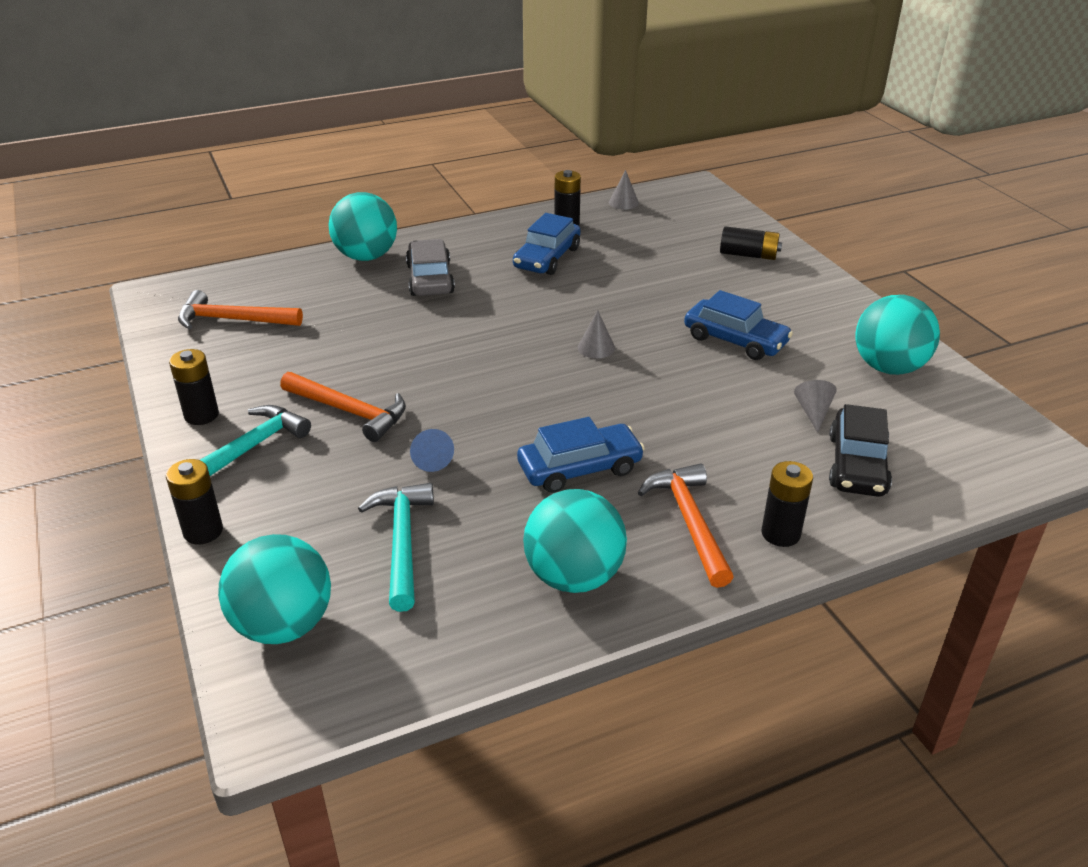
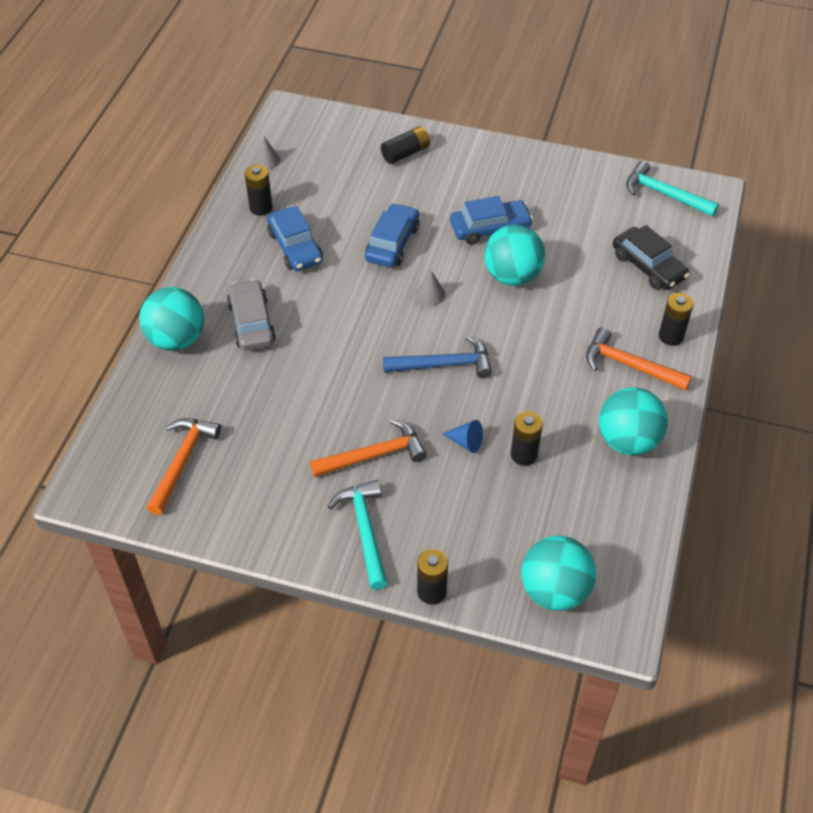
camera: 50 degrees left, 15 degrees up
black battery [169,349,219,425] -> black battery moved to [511,411,543,466]
orange hammer [178,290,303,329] -> orange hammer turned 150 degrees clockwise [147,418,221,515]
turquoise hammer [358,483,434,612] -> turquoise hammer moved to [626,161,719,216]
grey car [406,239,455,296] -> grey car turned 45 degrees clockwise [227,279,276,351]
blue car [517,417,645,493] -> blue car moved to [365,203,420,268]
grey cone [794,380,837,433] -> none
turquoise ball [856,295,940,375] -> turquoise ball moved to [484,225,545,286]
none -> blue hammer [383,336,492,378]

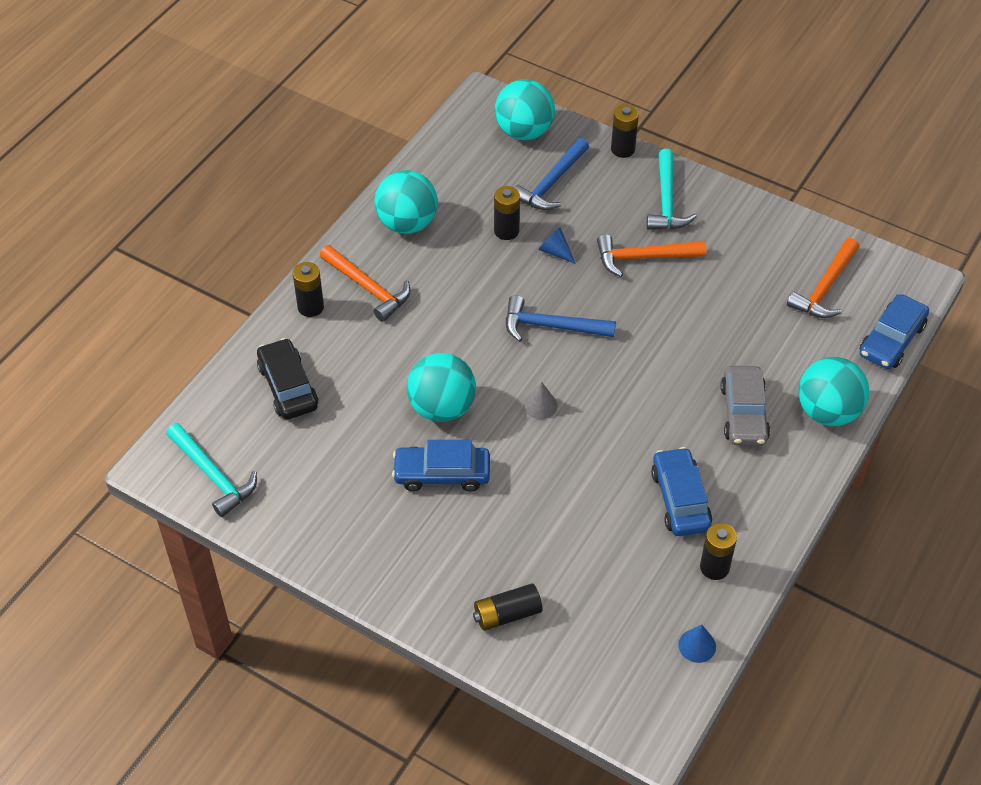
camera: 165 degrees left, 0 degrees up
grey cone [253,136,280,170] -> blue cone [678,625,716,663]
blue car [365,203,420,268] -> blue car moved to [860,294,929,369]
none -> blue hammer [514,138,589,210]

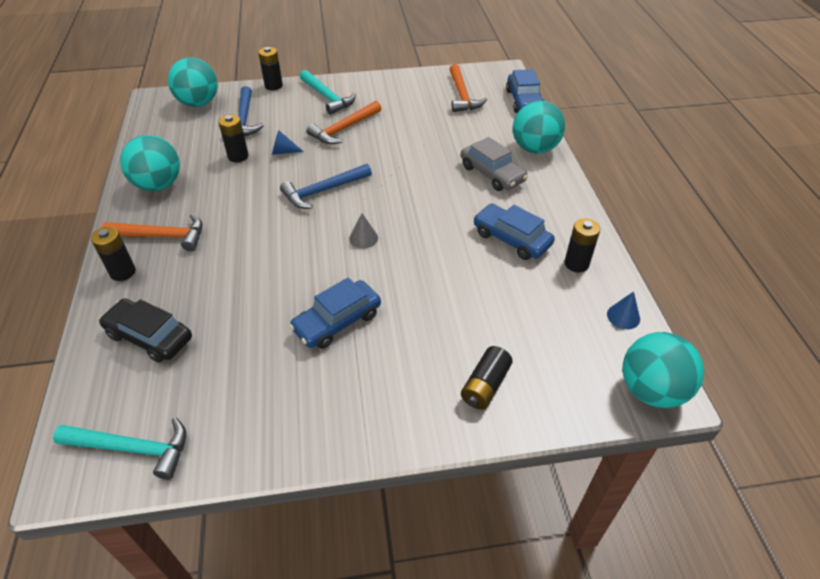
camera: 40 degrees left, 5 degrees down
turquoise ball [407,353,476,422] -> turquoise ball moved to [623,332,704,408]

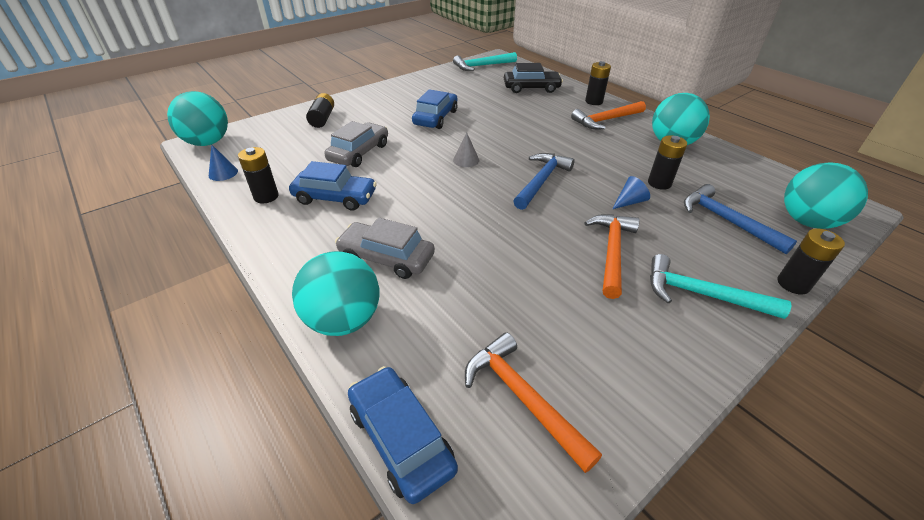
camera: 150 degrees right, 5 degrees down
none -> grey car [324,121,388,167]

